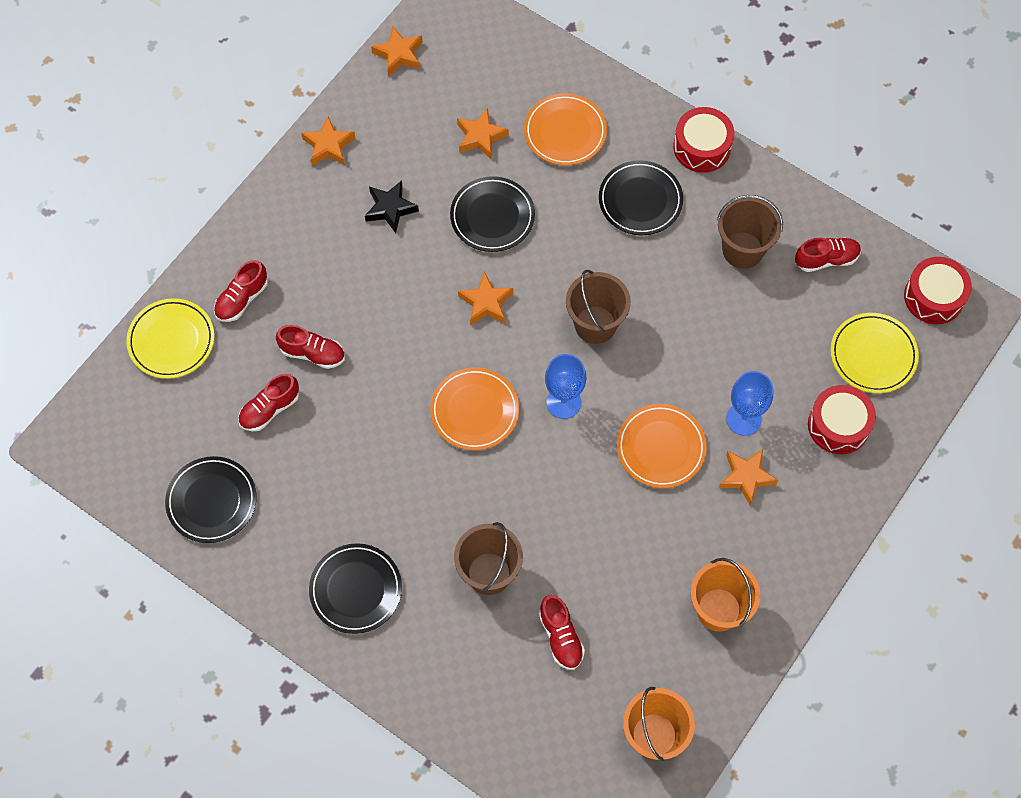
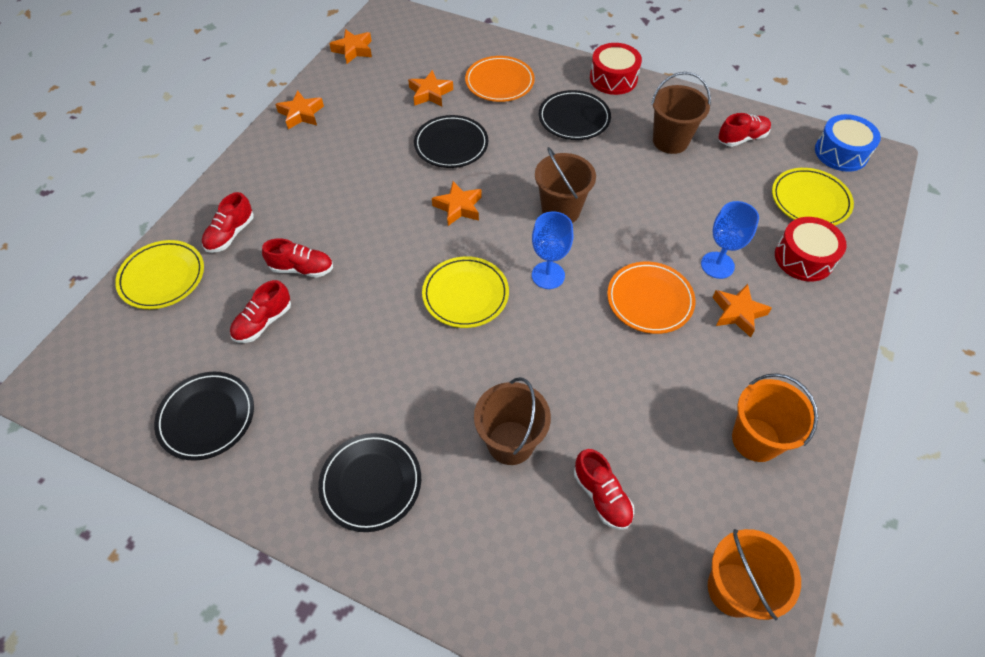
camera: 10 degrees left, 10 degrees down
black star [365,180,419,233] -> none
orange plate [430,367,519,451] -> yellow plate [422,256,509,328]
red drum [904,257,972,324] -> blue drum [815,114,881,172]

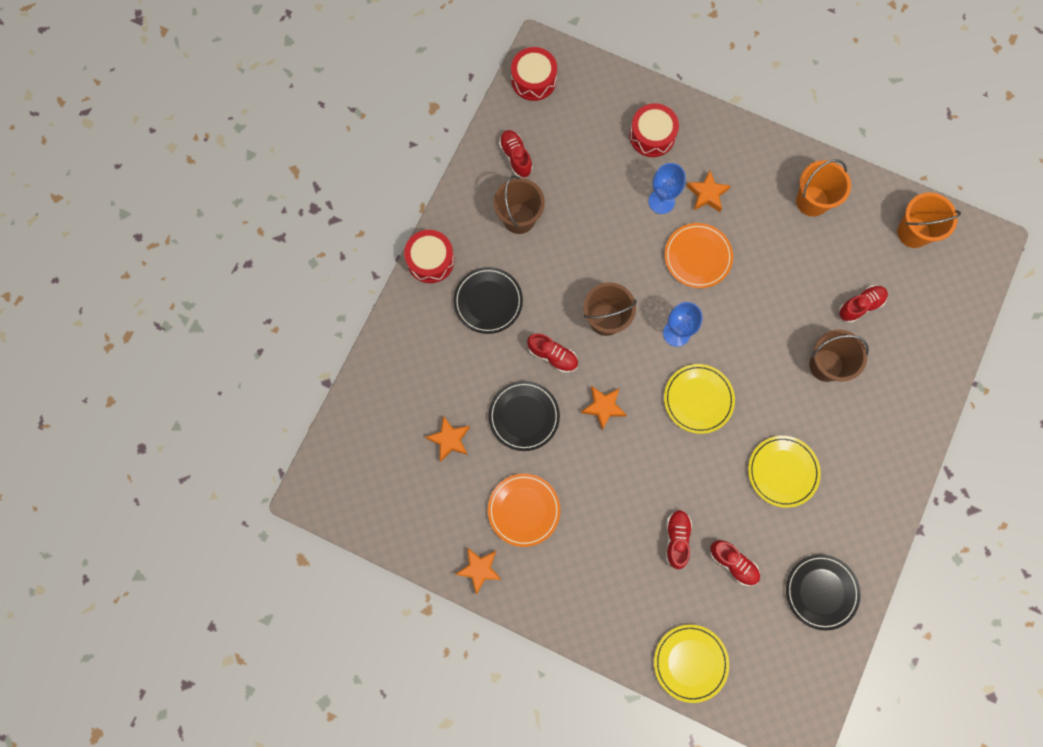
camera: 90 degrees left, 20 degrees up
red shoe [202,192,254,253] -> red shoe moved to [527,333,578,373]
black plate [318,433,421,532] -> none
orange star [329,29,372,64] -> none
orange plate [465,56,535,102] -> orange plate moved to [488,474,560,547]
yellow plate [772,168,854,225] -> yellow plate moved to [748,436,821,508]
blue drum [815,114,881,172] -> red drum [511,47,557,101]

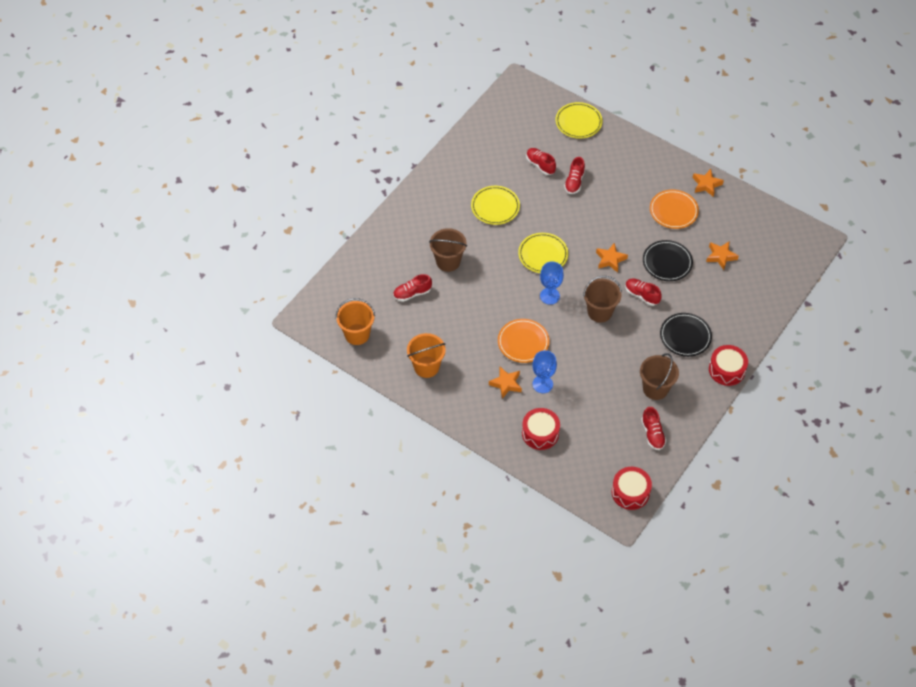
camera: 170 degrees left, 20 degrees down
black plate [786,554,860,631] -> none

